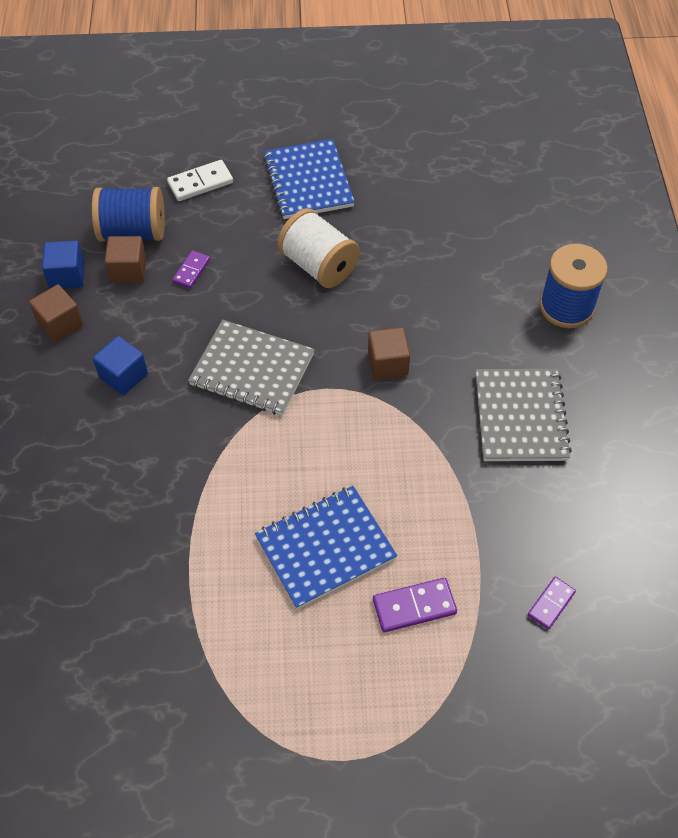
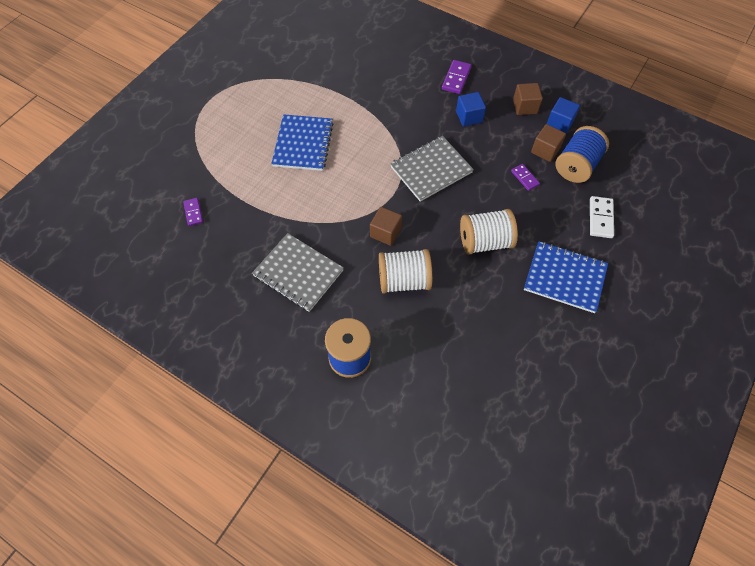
camera: 125 degrees right, 5 degrees up
purple domino [373,578,457,632] -> purple domino moved to [442,60,472,94]
none -> white spool [379,249,432,294]

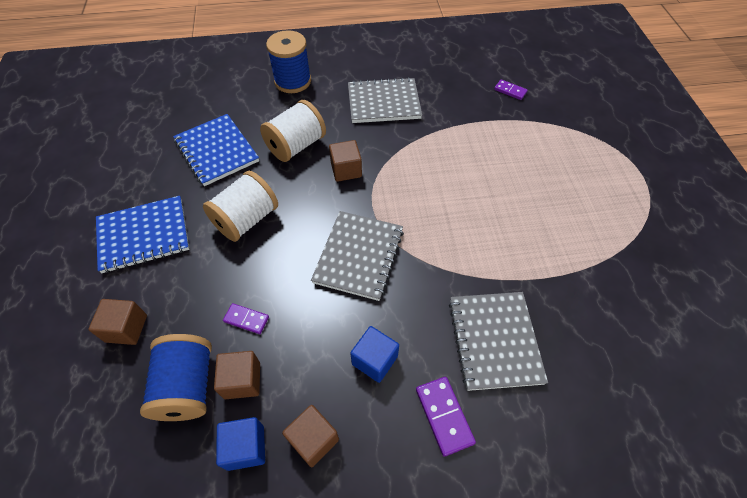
camera: 140 degrees right, 5 degrees down
blue notebook [271,114,333,171] -> blue notebook moved to [173,114,259,186]
white domino [590,196,614,238] -> brown cube [88,299,147,345]
none -> grey notebook [449,292,548,391]

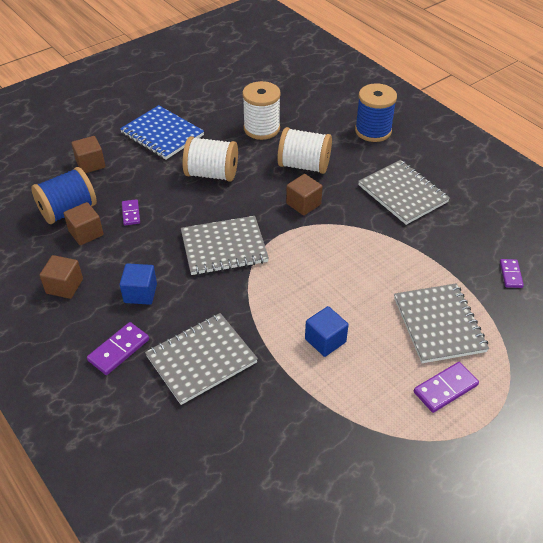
camera: 60 degrees right, 10 degrees down
blue notebook [173,114,259,186] -> white spool [242,81,281,140]
blue cube [216,417,265,471] -> blue cube moved to [305,306,349,357]
none -> grey notebook [394,284,489,363]
none -> purple domino [414,362,479,413]

